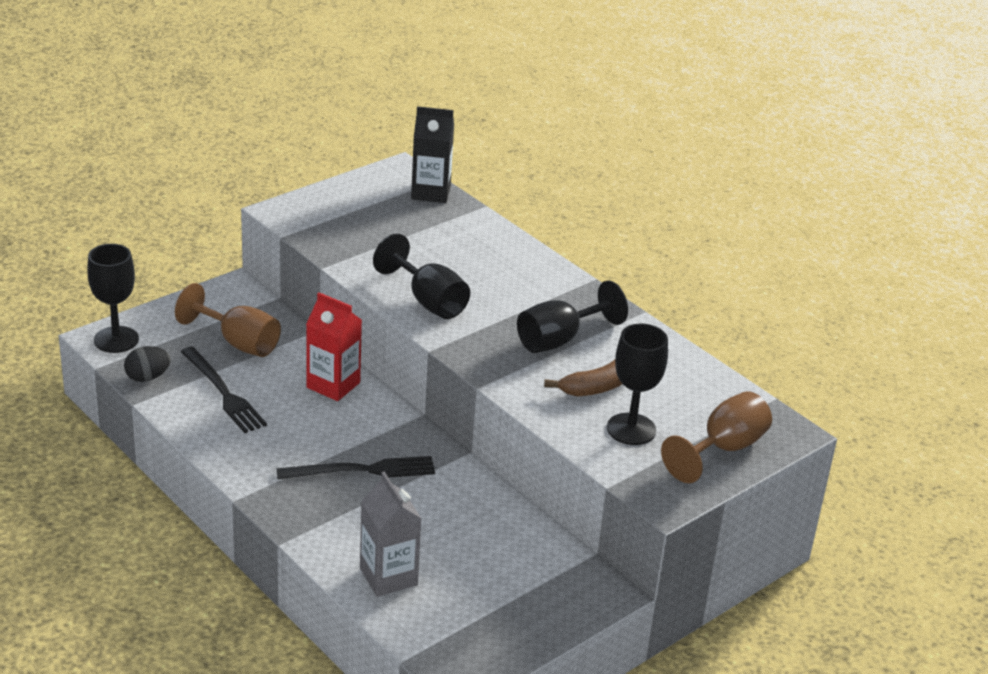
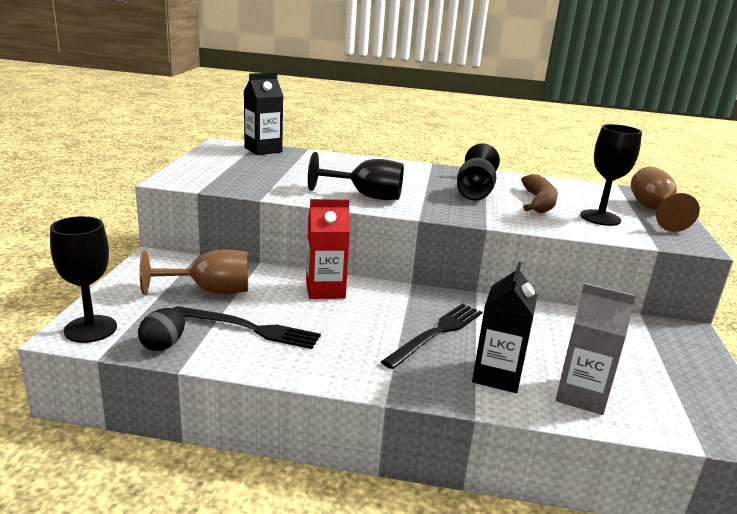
camera: 40 degrees left, 10 degrees down
none -> black carton [472,262,537,393]

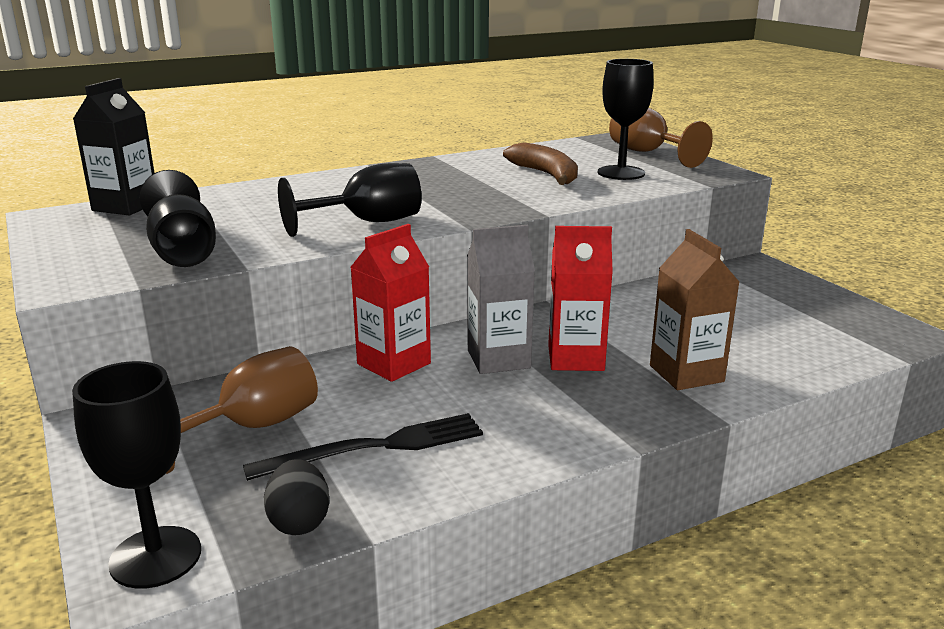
camera: 35 degrees left, 0 degrees up
black fork [381,303,482,369] -> red carton [548,226,613,371]
black goblet [457,143,500,201] -> black goblet moved to [140,170,216,267]
black carton [472,262,537,393] -> brown carton [650,229,740,390]
grey carton [556,283,636,415] -> grey carton moved to [467,225,535,374]

